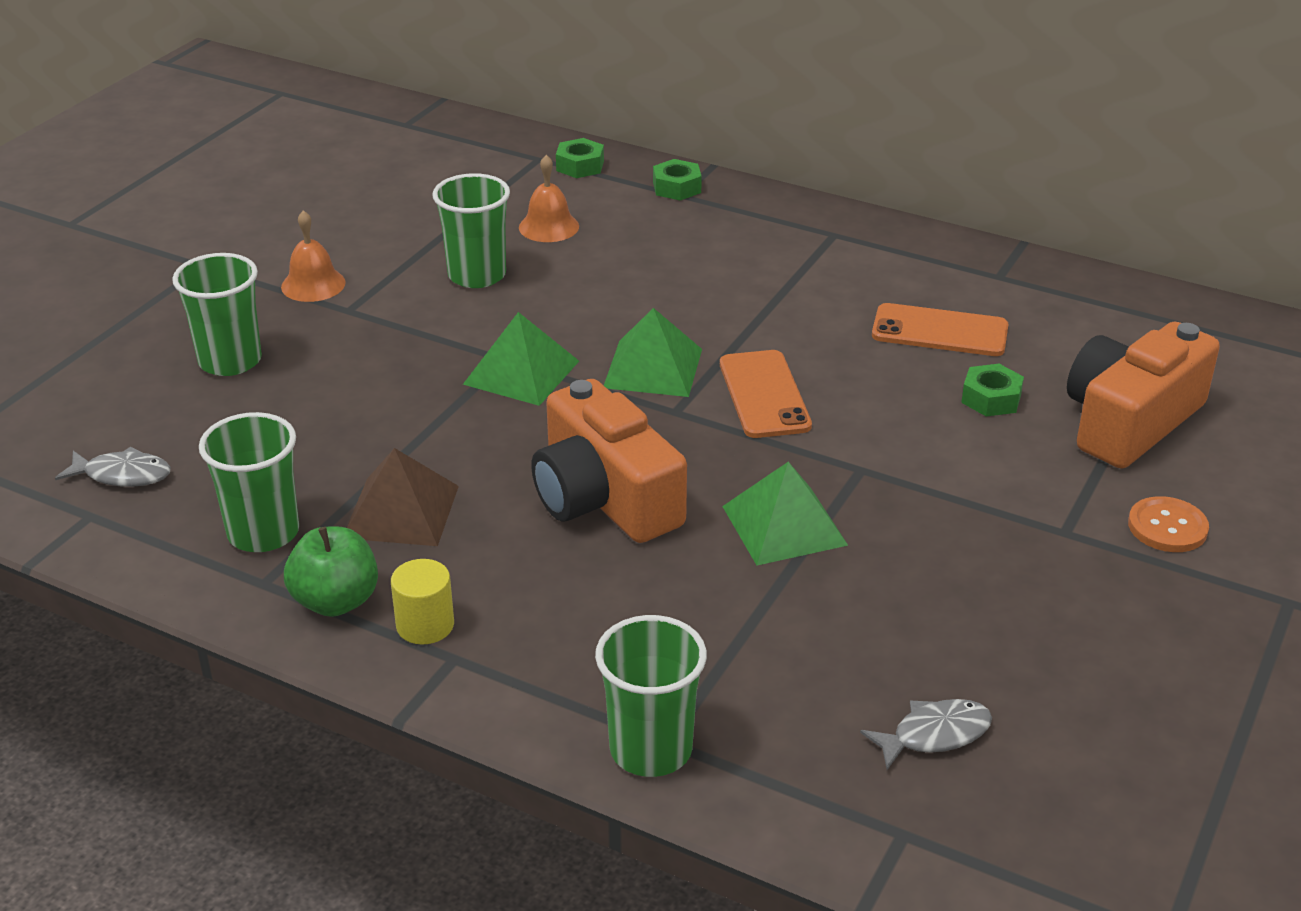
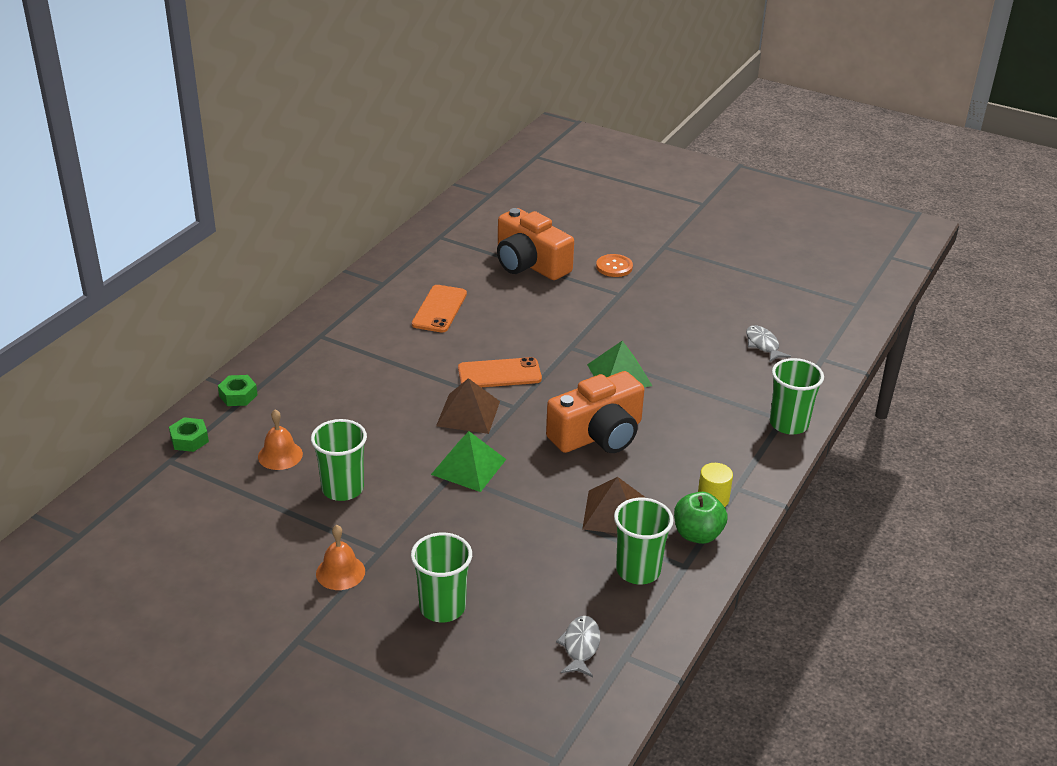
camera: 90 degrees left, 0 degrees up
green pyramid [604,308,702,397] -> brown pyramid [436,378,500,434]
green nut [961,364,1024,417] -> none

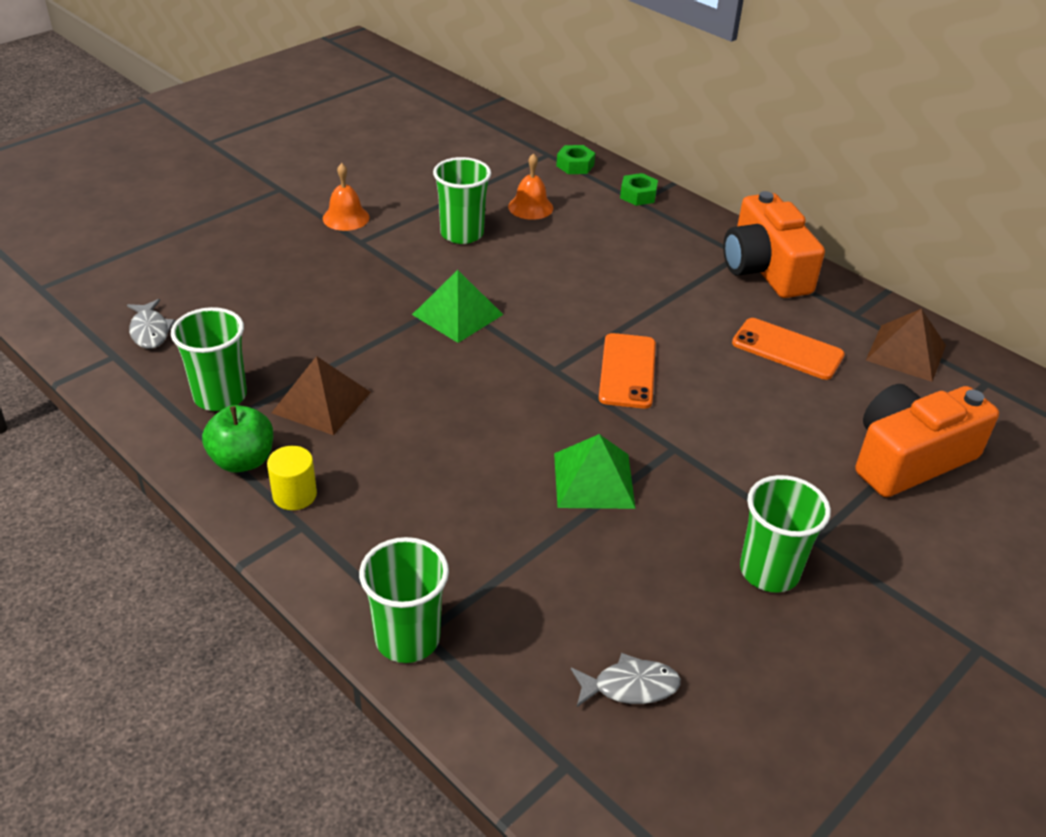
camera: 105 degrees right, 5 degrees up
green cup [411,532,472,622] -> green cup moved to [740,475,831,593]
brown pyramid [436,378,500,434] -> brown pyramid moved to [865,309,946,382]
orange camera [546,371,644,453] -> orange camera moved to [723,191,825,298]
grey fish [556,616,600,677] -> grey fish turned 45 degrees clockwise [127,299,176,349]
orange button [596,254,633,277] -> none

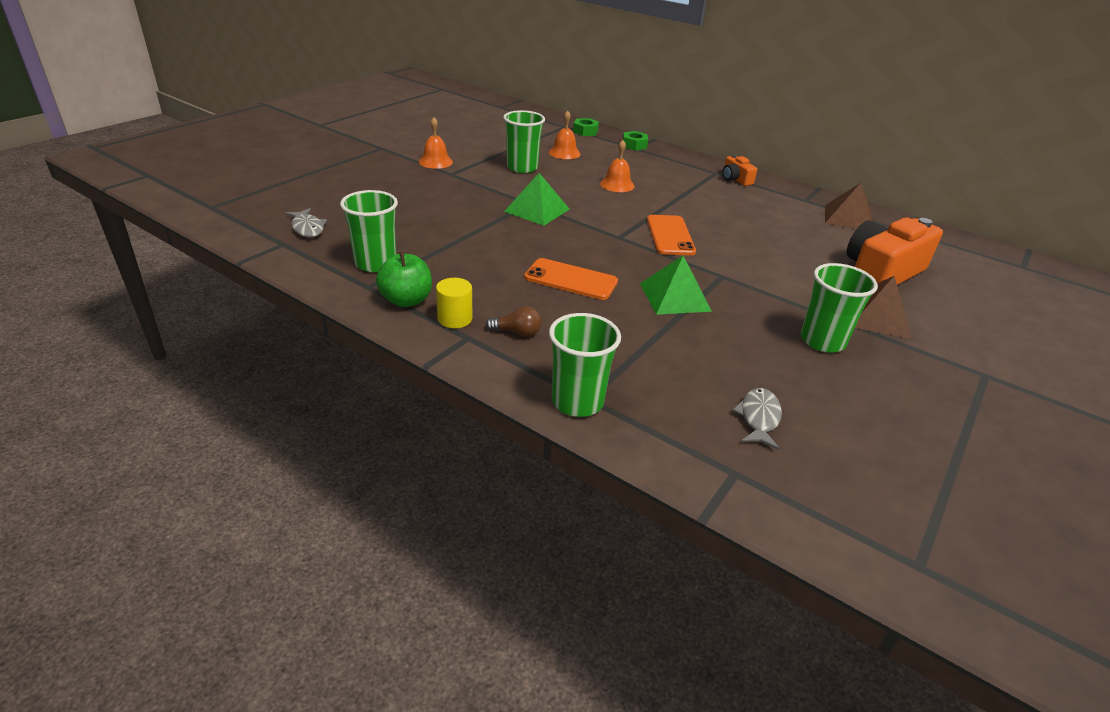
camera: 10 degrees left, 5 degrees down
brown pyramid [271,356,371,435] -> brown pyramid moved to [855,276,911,339]
grey fish [571,653,681,707] -> grey fish turned 60 degrees counterclockwise [733,388,782,450]
orange camera [723,191,825,298] -> orange camera [722,155,757,186], size x0.47
orange phone [732,318,845,380] -> orange phone moved to [524,258,618,300]
none -> brown light bulb [485,306,541,337]
none -> orange bell [600,140,635,192]

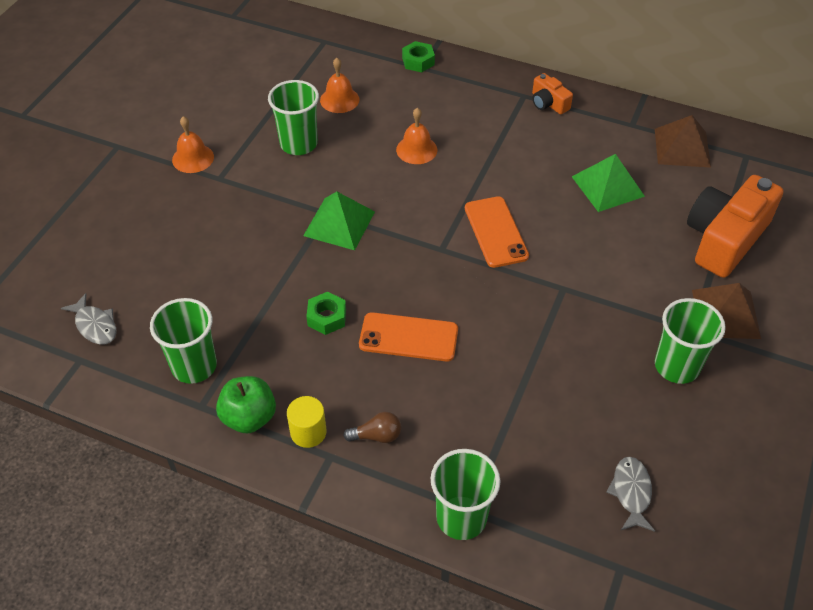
camera: 10 degrees left, 15 degrees up
green nut [573,118,599,136] -> green nut moved to [306,292,346,335]
green pyramid [640,256,712,315] -> green pyramid moved to [572,154,645,212]

